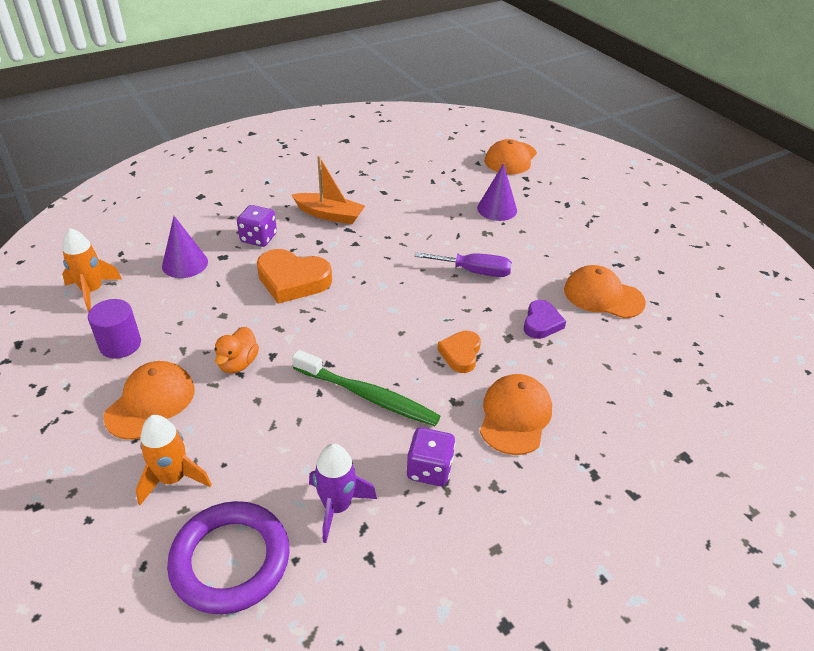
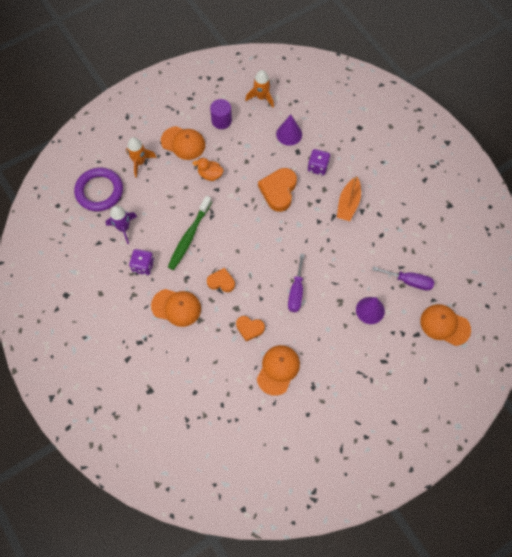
camera: 90 degrees right, 25 degrees up
purple heart [524,300,566,339] -> orange heart [236,316,265,341]
none -> purple screwdriver [372,266,434,291]

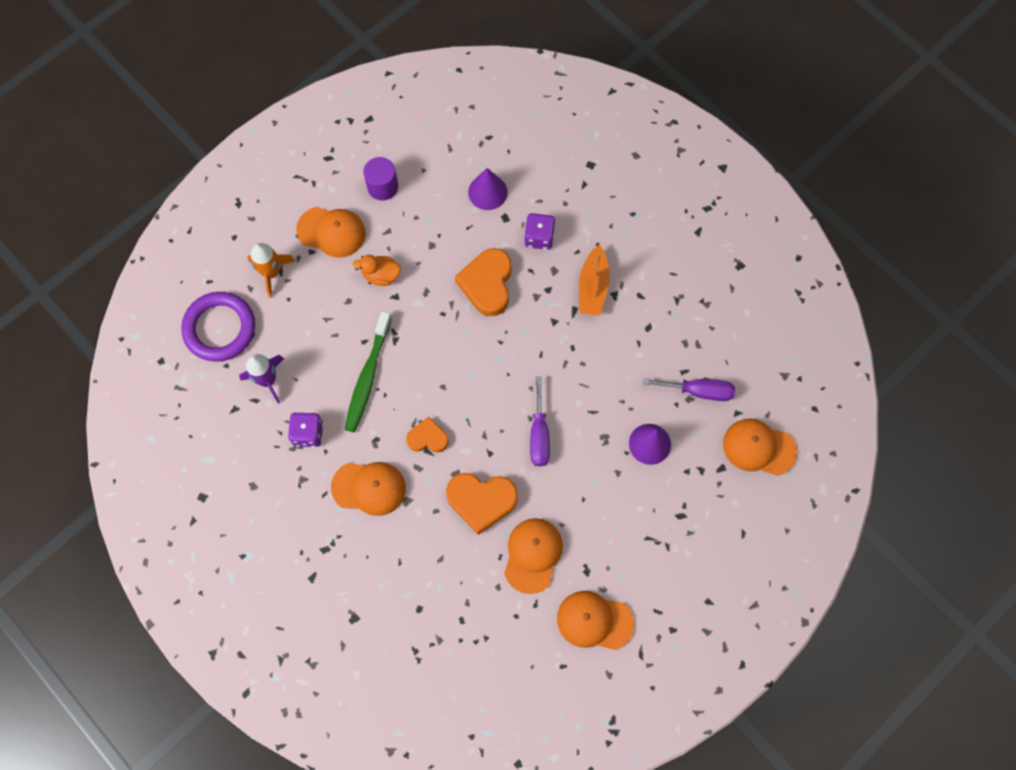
camera: 10 degrees left, 5 degrees up
orange heart [236,316,265,341] -> orange heart [446,473,518,535], size x1.68
orange rocket [245,70,274,108] -> none
none -> orange cap [557,591,634,650]

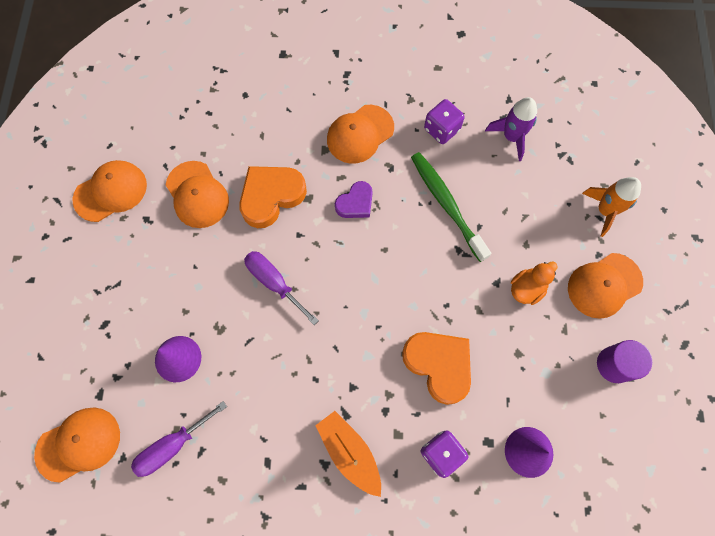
camera: 135 degrees right, 0 degrees up
purple ring [181,292,255,362] -> none
orange heart [406,417,449,453] -> purple heart [335,181,373,218]

